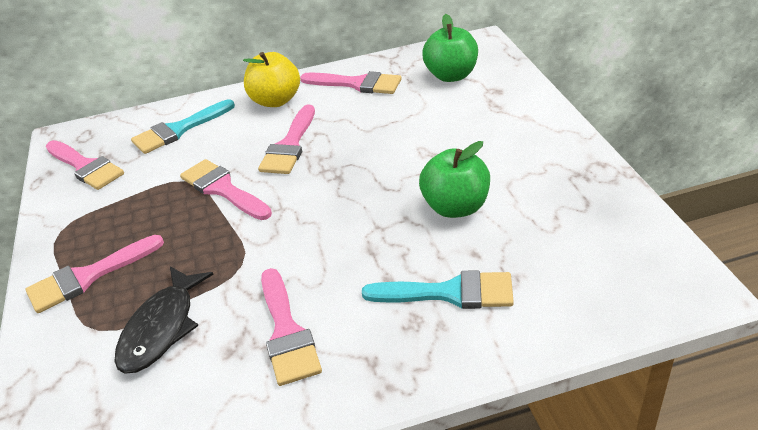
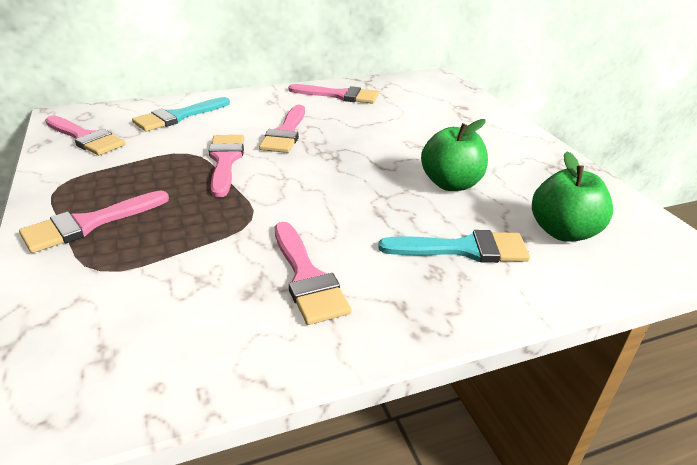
camera: 10 degrees left, 5 degrees down
black fish [114,267,214,374] -> none
pink brush [180,159,272,220] -> pink brush turned 45 degrees clockwise [209,135,244,197]
yellow apple [243,52,300,107] -> none
green apple [422,14,478,82] -> green apple moved to [532,151,613,242]

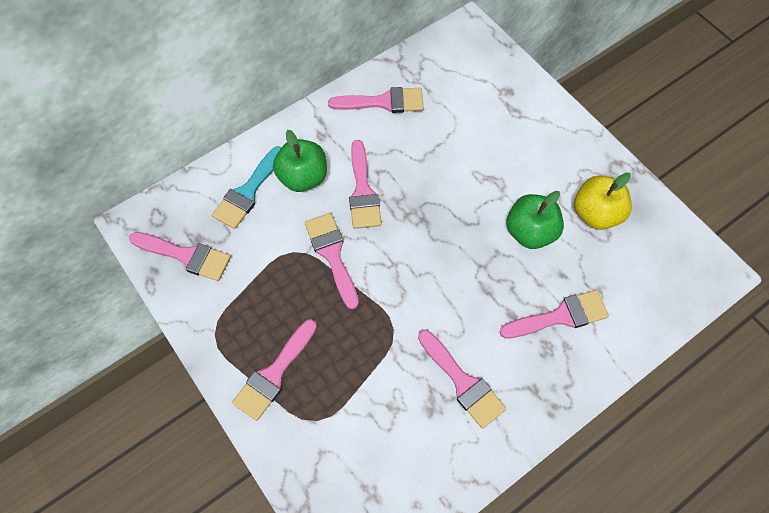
camera: 15 degrees left, 30 degrees up
turquoise brush [378,230,530,263] -> pink brush [499,290,609,339]
green apple [532,151,613,242] -> green apple moved to [273,130,327,192]
none -> yellow apple [574,172,632,230]

